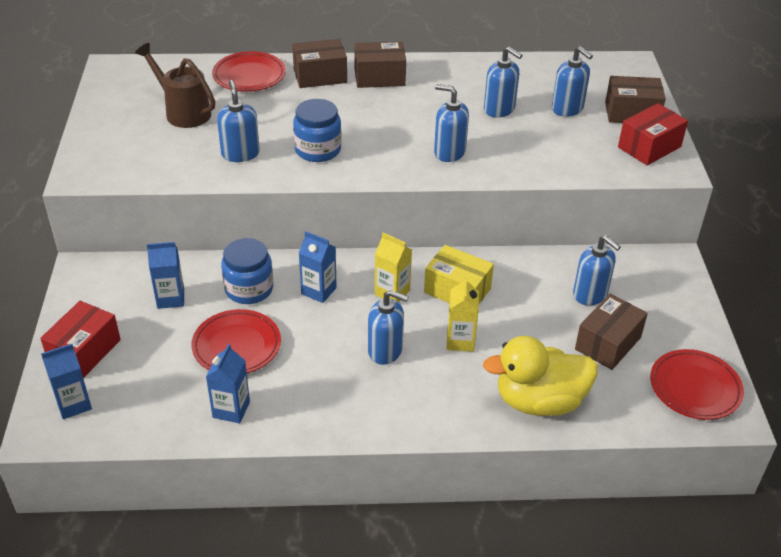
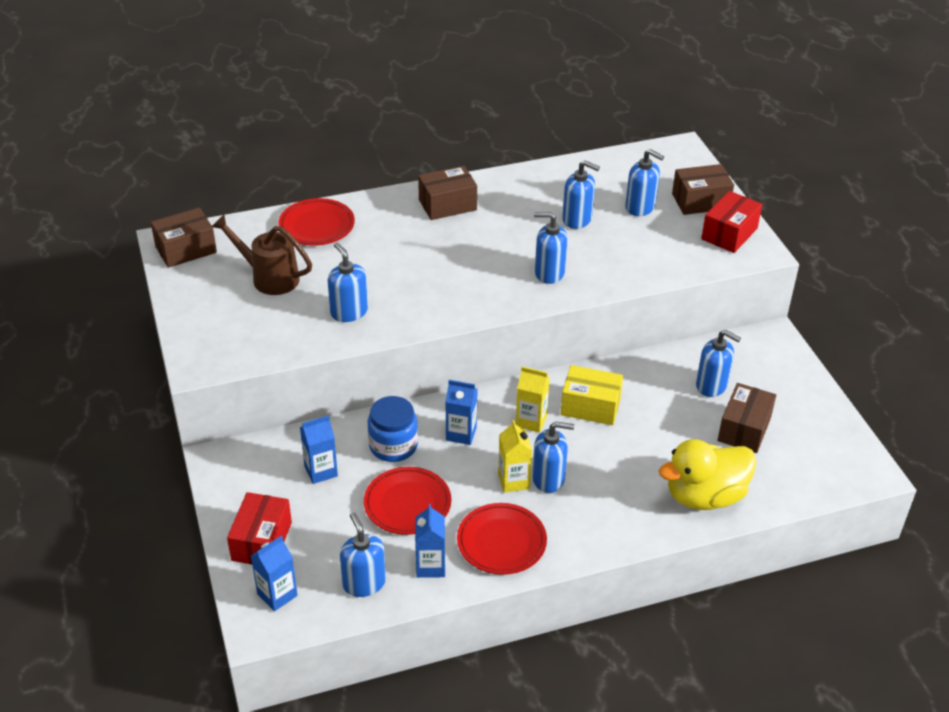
camera: 15 degrees left, 0 degrees up
brown box [292,39,347,88] -> brown box moved to [151,207,217,268]
blue jar [293,99,342,162] -> none
yellow carton [447,276,479,352] -> yellow carton moved to [498,420,532,493]
red plate [650,349,744,420] -> red plate moved to [457,503,547,575]
none -> blue soap dispenser [340,513,386,597]

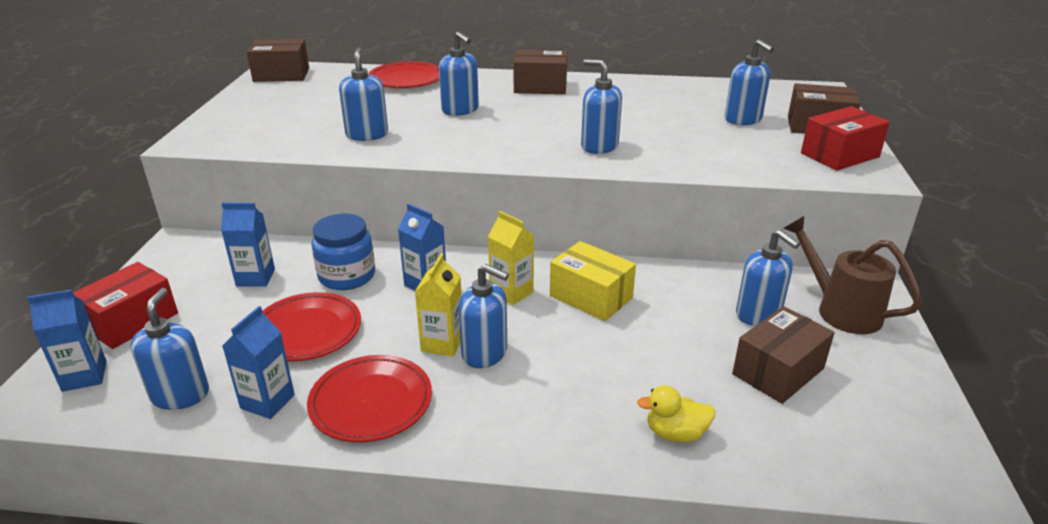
camera: 25 degrees right, 10 degrees down
brown watering can [212,215,312,295] -> brown watering can moved to [783,216,922,334]
blue soap dispenser [562,160,600,229] -> blue soap dispenser moved to [439,31,479,116]
yellow duck [659,439,756,510] -> yellow duck [637,385,716,442], size x0.49

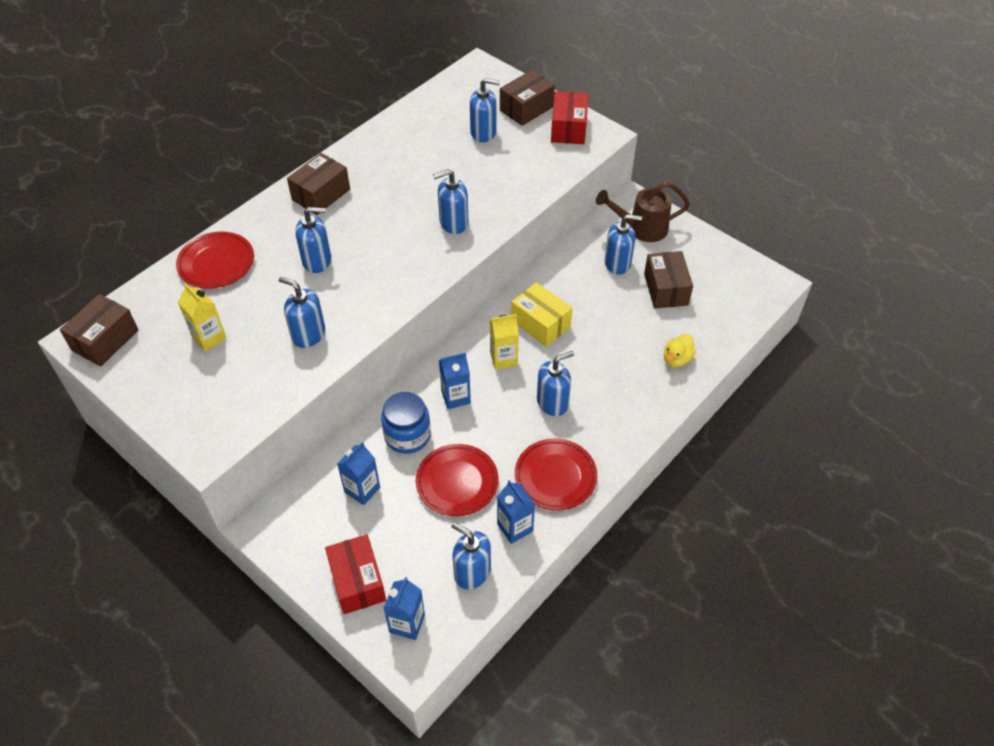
camera: 55 degrees left, 20 degrees up
yellow carton [415,253,462,357] -> yellow carton moved to [178,283,227,351]
yellow box [550,241,636,321] -> yellow box turned 60 degrees clockwise [511,282,572,347]

